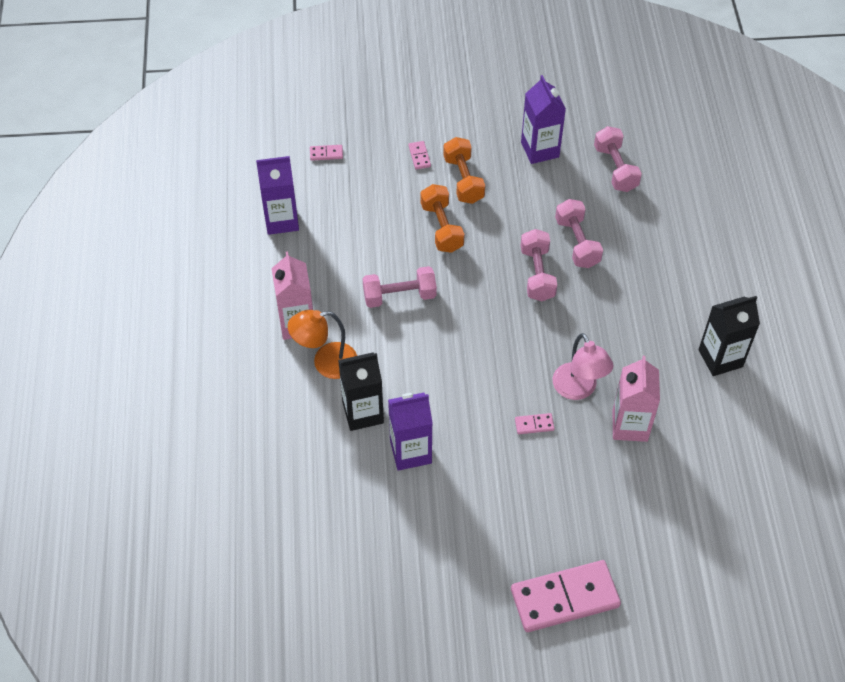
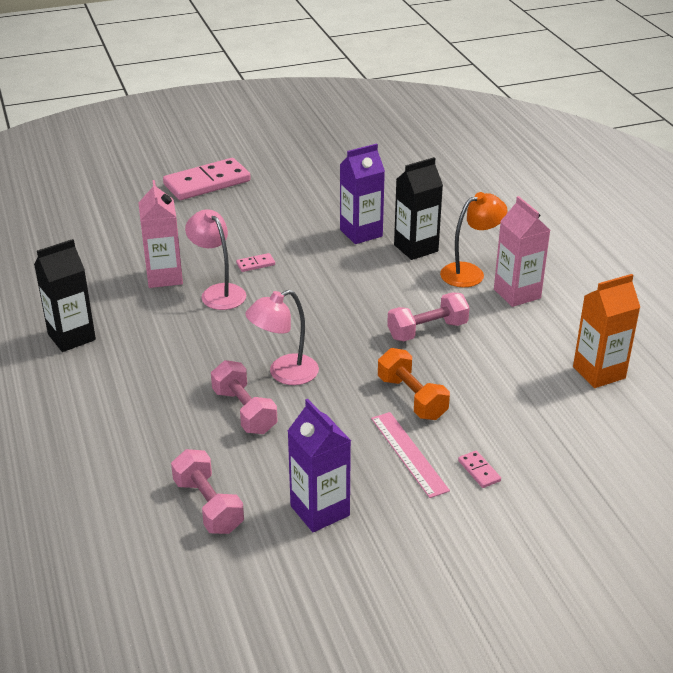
camera: 165 degrees right, 20 degrees down
purple carton [256,156,299,235] -> orange carton [573,274,640,388]
pink domino [310,145,343,161] -> none
orange dumbbell [443,137,485,204] -> pink ruler [371,412,450,498]
pink dumbbell [521,229,557,301] -> pink lamp [245,290,319,385]

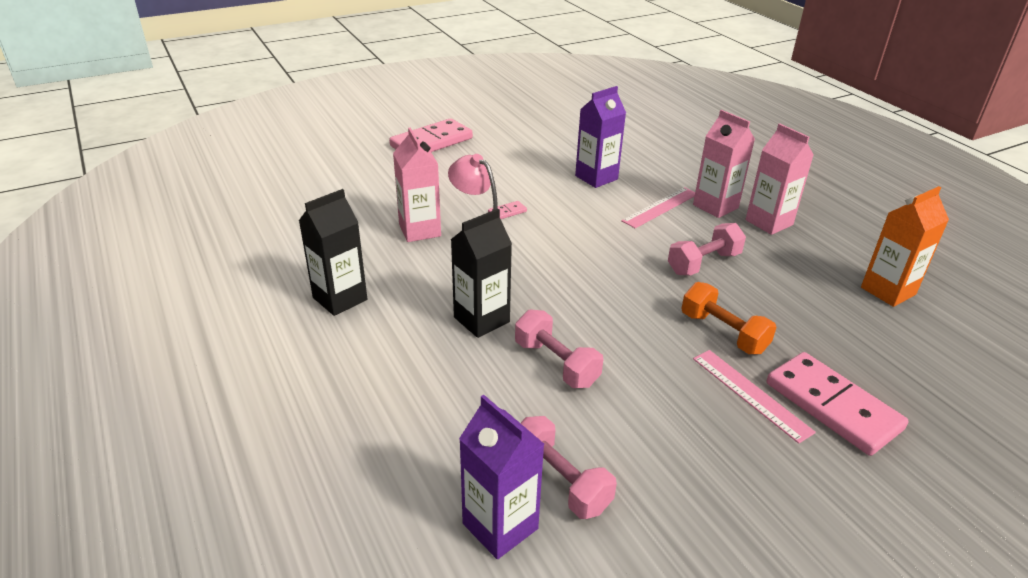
camera: 10 degrees left, 0 degrees up
pink lamp [245,290,319,385] -> none
purple carton [288,399,351,532] -> purple carton moved to [459,395,544,559]
black carton [394,157,443,260] -> black carton moved to [451,209,512,338]
orange lamp [440,192,507,287] -> pink carton [693,110,755,218]
pink domino [458,451,501,488] -> pink domino [767,352,908,456], size x2.48
none -> pink ruler [621,187,695,228]

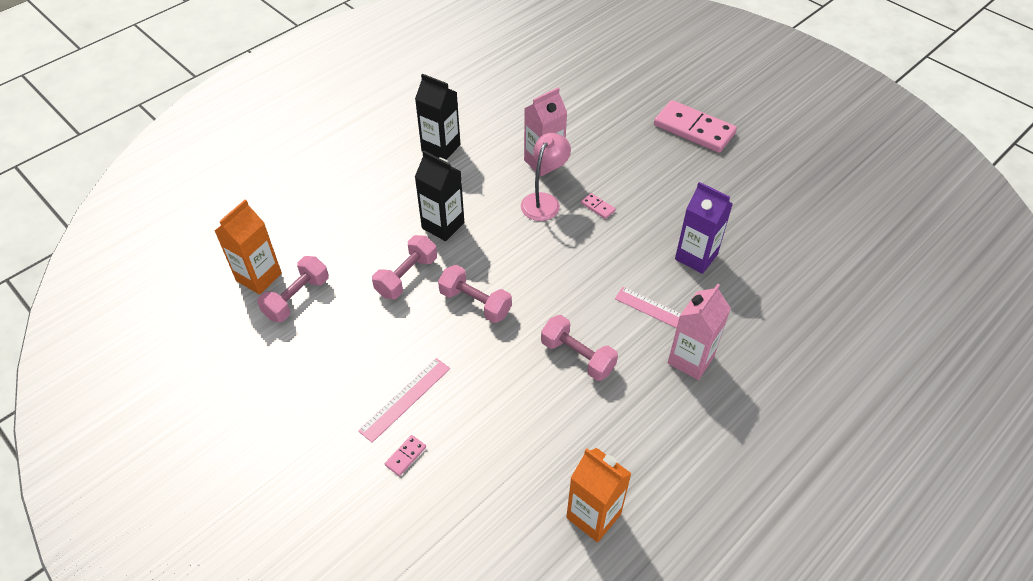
camera: 75 degrees right, 15 degrees up
purple carton [459,395,544,559] -> orange carton [215,200,282,294]
orange dumbbell [681,282,776,354] -> none
pink carton [746,124,814,235] -> none
pink domino [767,352,908,456] -> pink domino [385,435,426,476], size x0.40
none -> pink dumbbell [438,265,512,323]

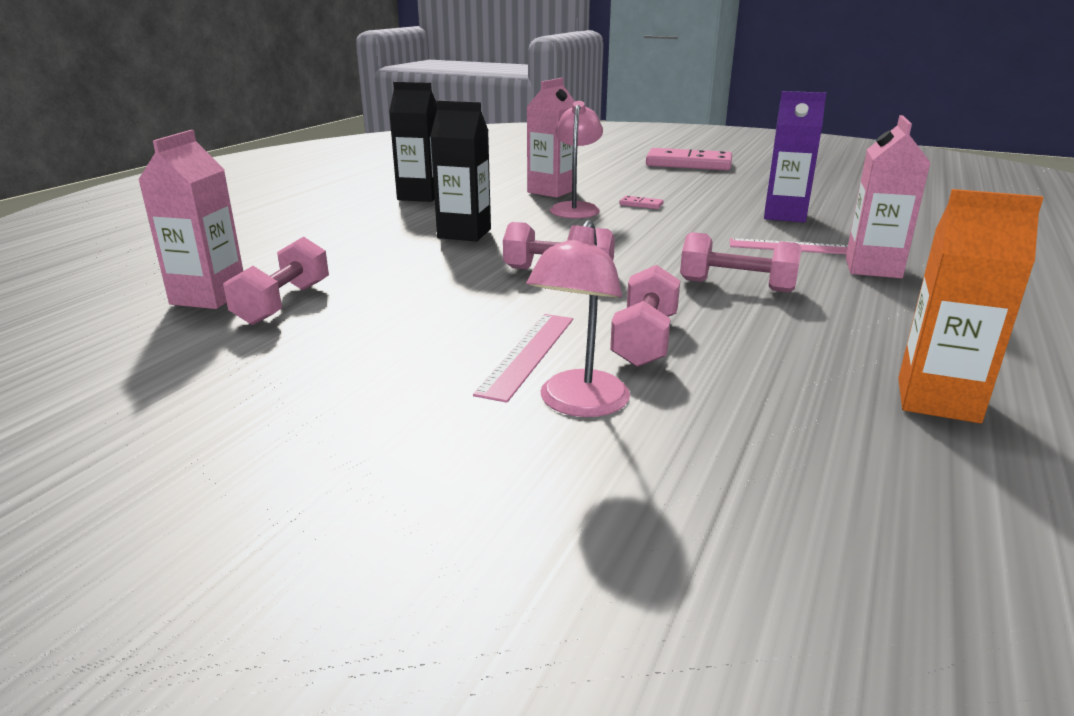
camera: 20 degrees left, 25 degrees down
orange carton [215,200,282,294] -> pink carton [138,130,243,309]
pink dumbbell [372,235,437,299] -> pink dumbbell moved to [610,265,680,367]
pink domino [385,435,426,476] -> pink lamp [526,220,630,417]

